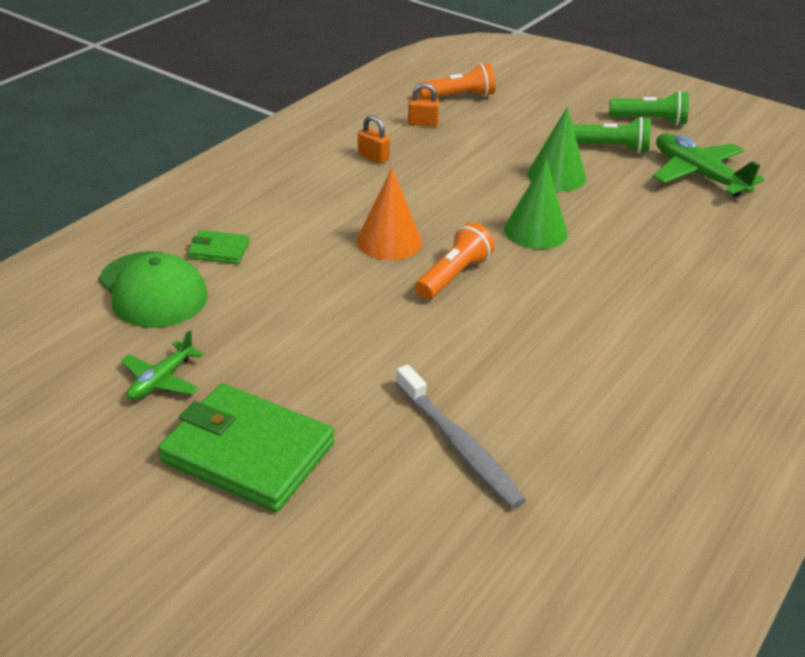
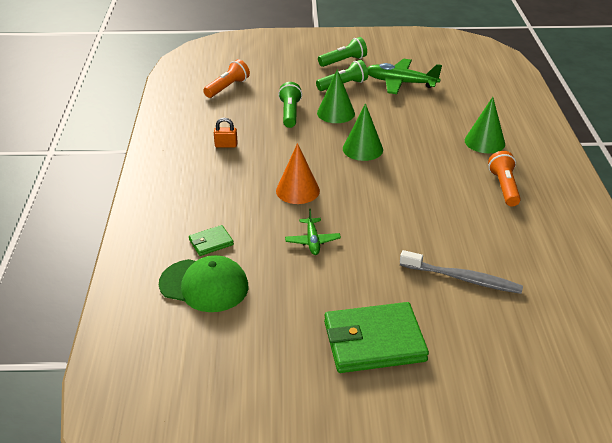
camera: 35 degrees left, 0 degrees up
green plane [121,330,204,400] -> green plane moved to [285,208,341,255]
orange padlock [408,83,439,126] -> none
orange flashlight [415,222,495,300] -> orange flashlight moved to [488,151,521,207]
none -> green flashlight [278,82,302,128]
none -> green cone [465,97,505,153]

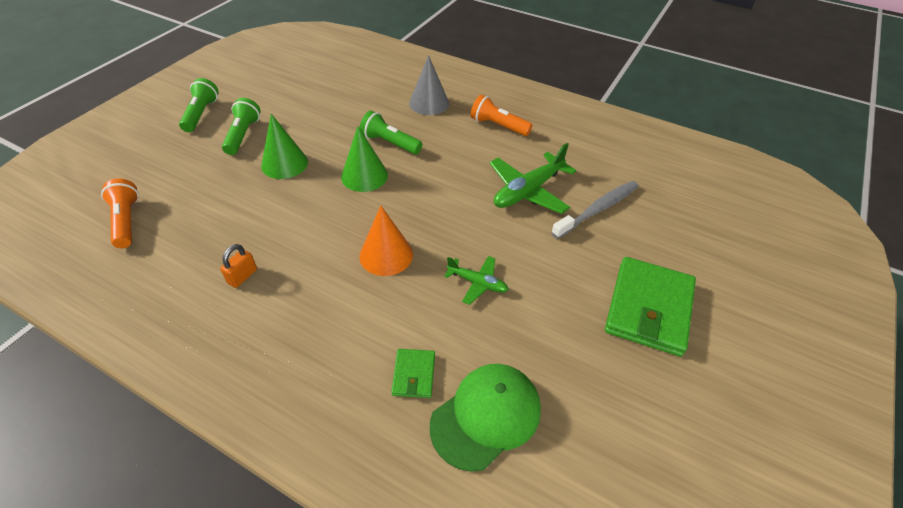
camera: 60 degrees left, 10 degrees up
green flashlight [278,82,302,128] -> green flashlight moved to [360,111,423,155]
green plane [367,58,442,94] -> green plane moved to [490,143,577,214]
green cone [465,97,505,153] -> grey cone [409,55,449,115]

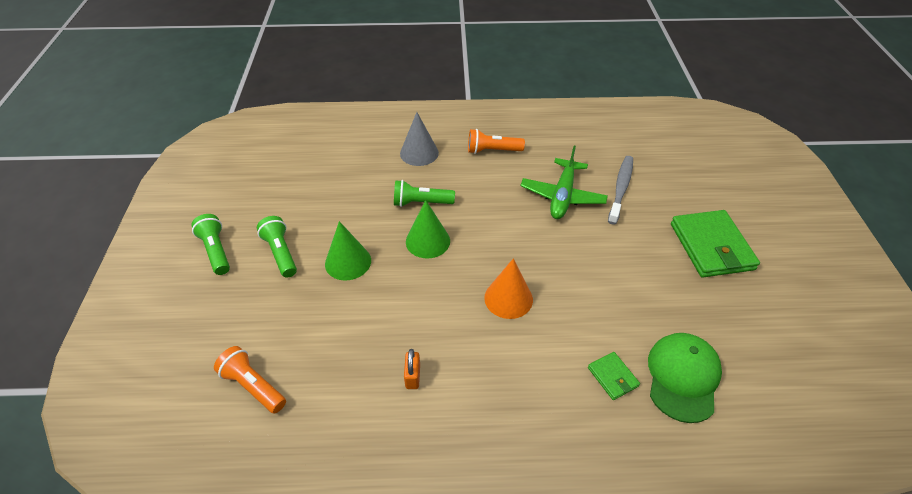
camera: 30 degrees left, 0 degrees up
green plane [444,256,509,305] -> none

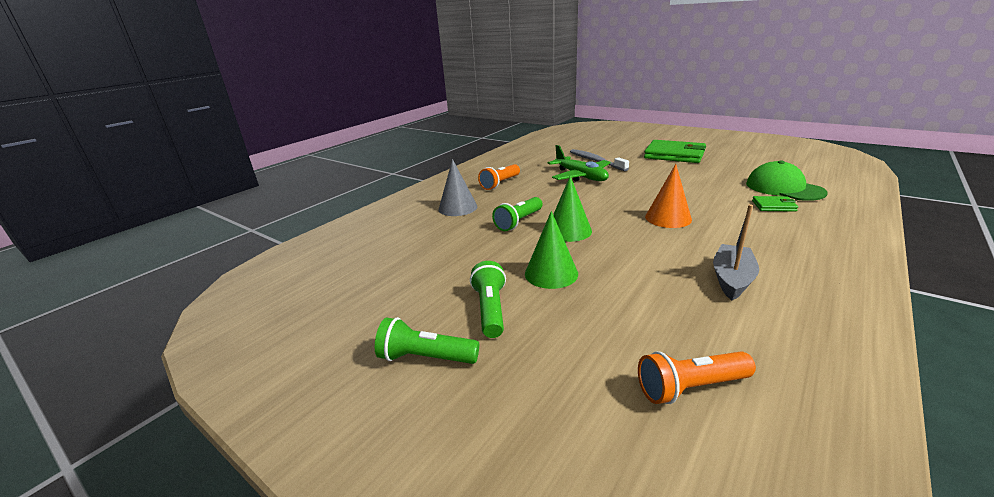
camera: 50 degrees left, 20 degrees down
green flashlight [257,216,297,278] -> green flashlight turned 75 degrees clockwise [470,261,506,338]
orange padlock [404,349,420,389] -> grey boat [713,204,759,300]

